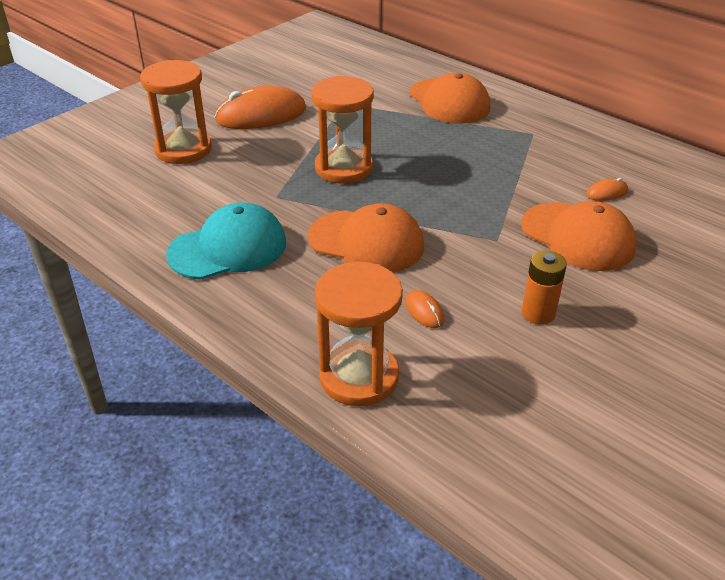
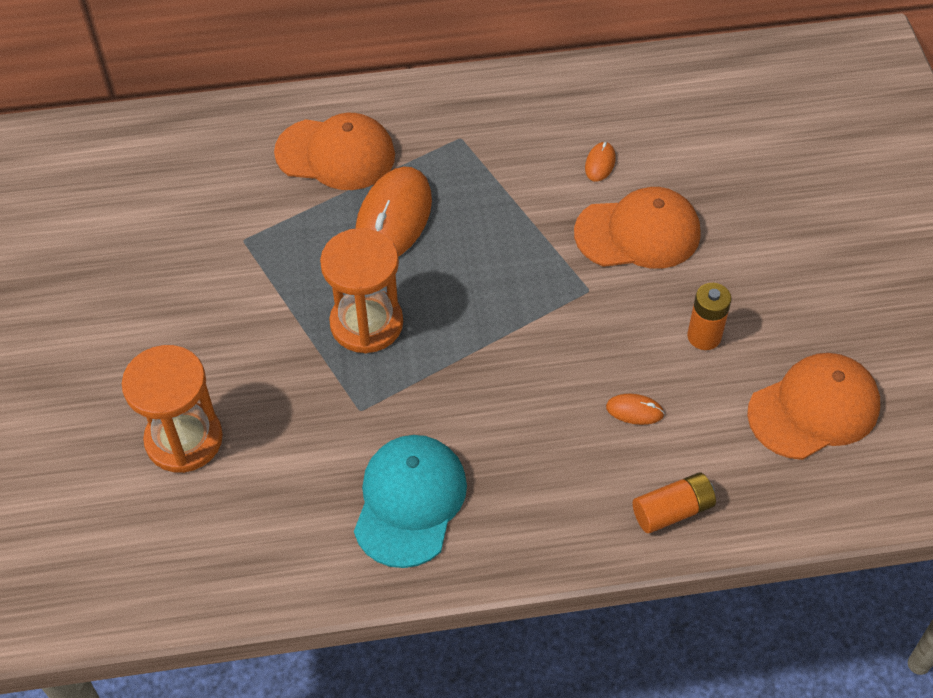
camera: 50 degrees left, 15 degrees up
orange mouse [215,86,306,129] -> orange mouse moved to [355,166,432,257]
orange cap [308,203,424,272] -> orange cap moved to [747,353,880,460]
orange hourglass [315,262,403,406] -> orange battery [633,473,716,533]

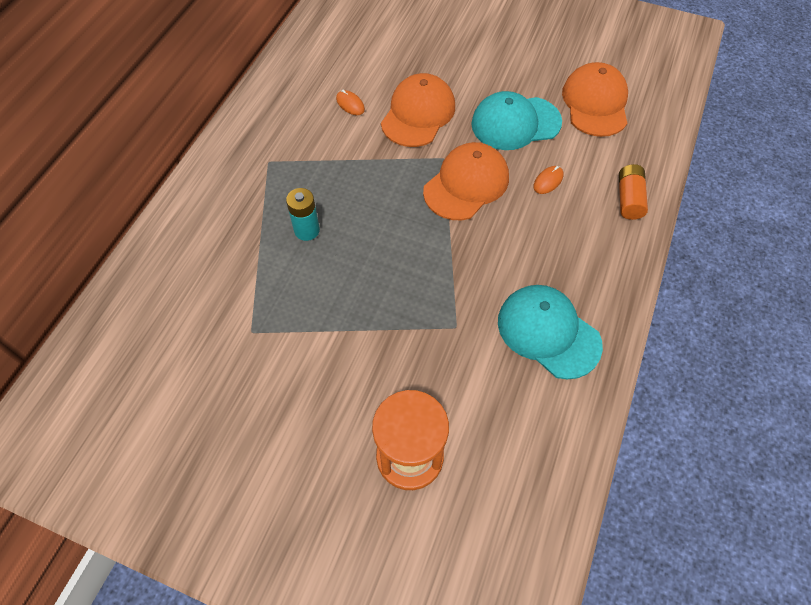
camera: 60 degrees left, 5 degrees up
orange cap [274,113,395,190] -> orange cap moved to [423,142,509,220]
orange hourglass [320,228,403,353] -> none
orange mouse [355,166,432,257] -> turquoise battery [286,188,320,241]
orange battery [687,283,731,350] -> turquoise cap [471,91,562,150]

